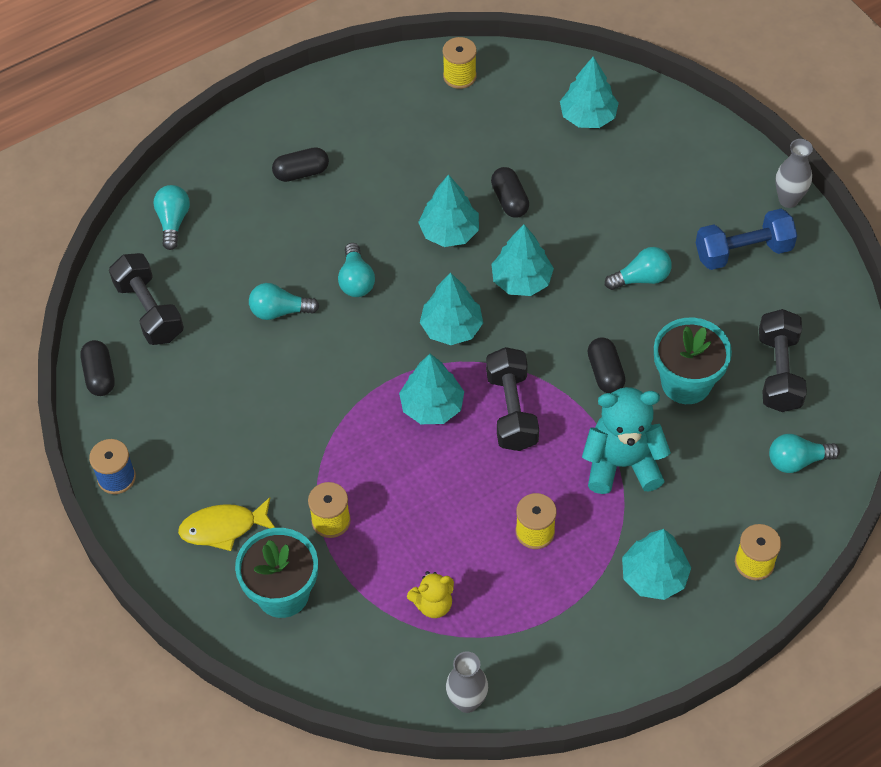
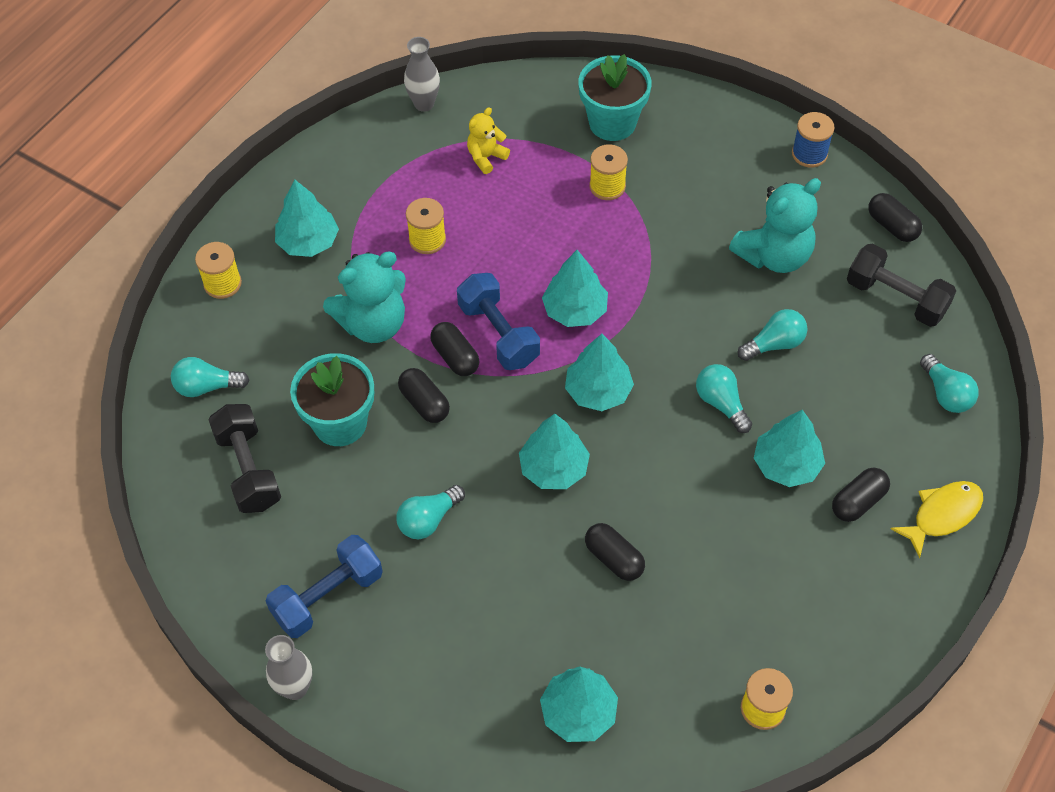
camera: 155 degrees right, 0 degrees up
yellow fish [178,497,275,551] -> yellow fish moved to [891,481,983,558]
turquoise tree [418,174,479,247] -> turquoise tree moved to [754,410,825,487]
black dumbbell [486,347,539,451] -> blue dumbbell [457,273,540,370]
turquoise light bulb [769,434,840,473] -> turquoise light bulb turned 150 degrees counterclockwise [171,357,250,397]
none -> black capsule [430,322,479,376]
none -> turquoise teddy bear [729,178,821,273]

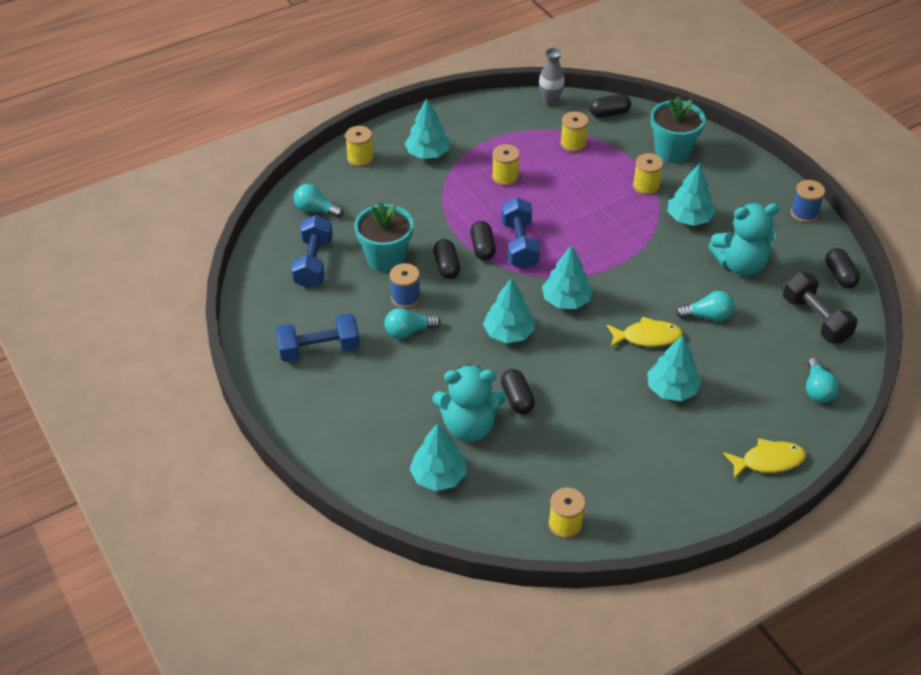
camera: 25 degrees right, 10 degrees down
black dumbbell [208,404,281,513] -> blue dumbbell [291,215,333,288]
grey vase [265,635,312,700] -> none
turquoise teddy bear [323,251,406,343] -> turquoise teddy bear moved to [432,364,506,442]
yellow teddy bear [467,107,510,174] -> yellow spool [560,111,589,152]
turquoise tree [542,250,608,327] -> turquoise tree moved to [667,163,715,226]
turquoise light bulb [696,364,752,433] -> yellow fish [607,316,683,348]
black capsule [832,467,890,522] -> black capsule moved to [590,94,631,118]
none -> blue spool [390,263,420,308]

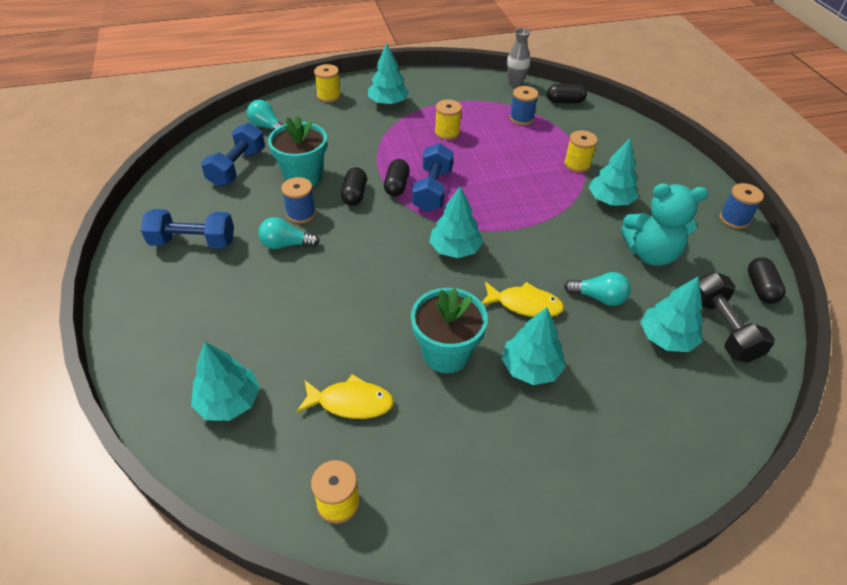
camera: 15 degrees right, 0 degrees up
turquoise teddy bear [432,364,506,442] -> none
turquoise tree [483,278,535,343] -> turquoise tree moved to [640,277,703,352]
black capsule [501,369,535,414] -> none
yellow spool [560,111,589,152] -> blue spool [510,86,539,125]
turquoise flower pot [651,96,706,163] -> turquoise flower pot moved to [411,288,488,373]
yellow fish [723,438,806,479] -> yellow fish moved to [296,374,394,419]
turquoise light bulb [806,358,839,403] -> none

